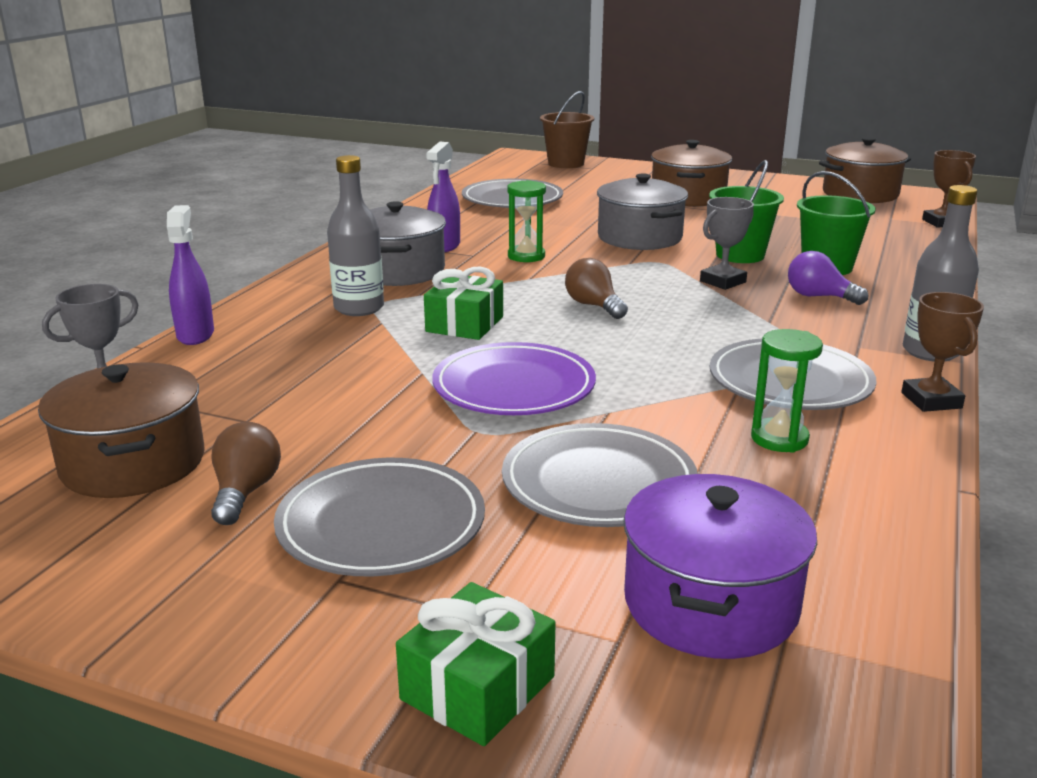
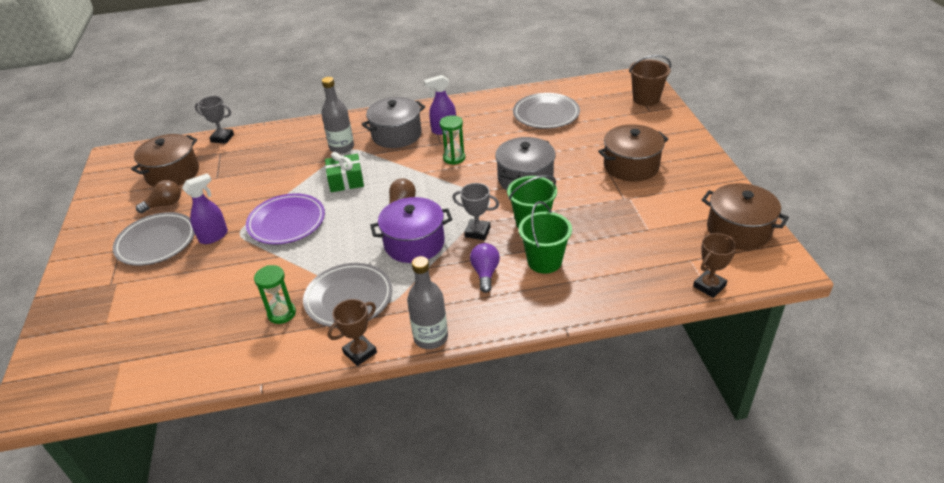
camera: 60 degrees right, 15 degrees up
purple spray bottle [167,205,214,345] -> purple spray bottle moved to [182,174,228,244]
green gift [396,582,556,746] -> none
grey plate [502,423,698,527] -> none
purple pot [623,474,817,659] -> purple pot moved to [370,197,452,263]

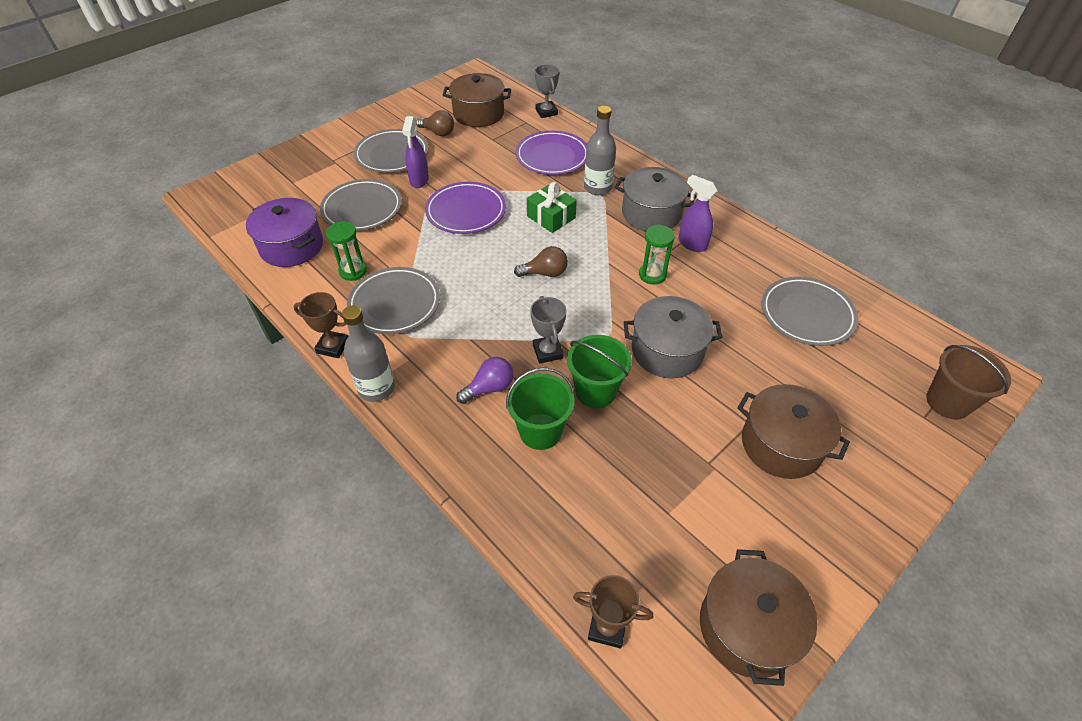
camera: 55 degrees right, 10 degrees up
purple spray bottle [182,174,228,244] -> purple spray bottle turned 75 degrees clockwise [402,116,429,188]
purple pot [370,197,452,263] -> purple pot moved to [246,198,323,267]
none -> grey plate [320,179,402,231]
none -> purple plate [516,131,587,175]

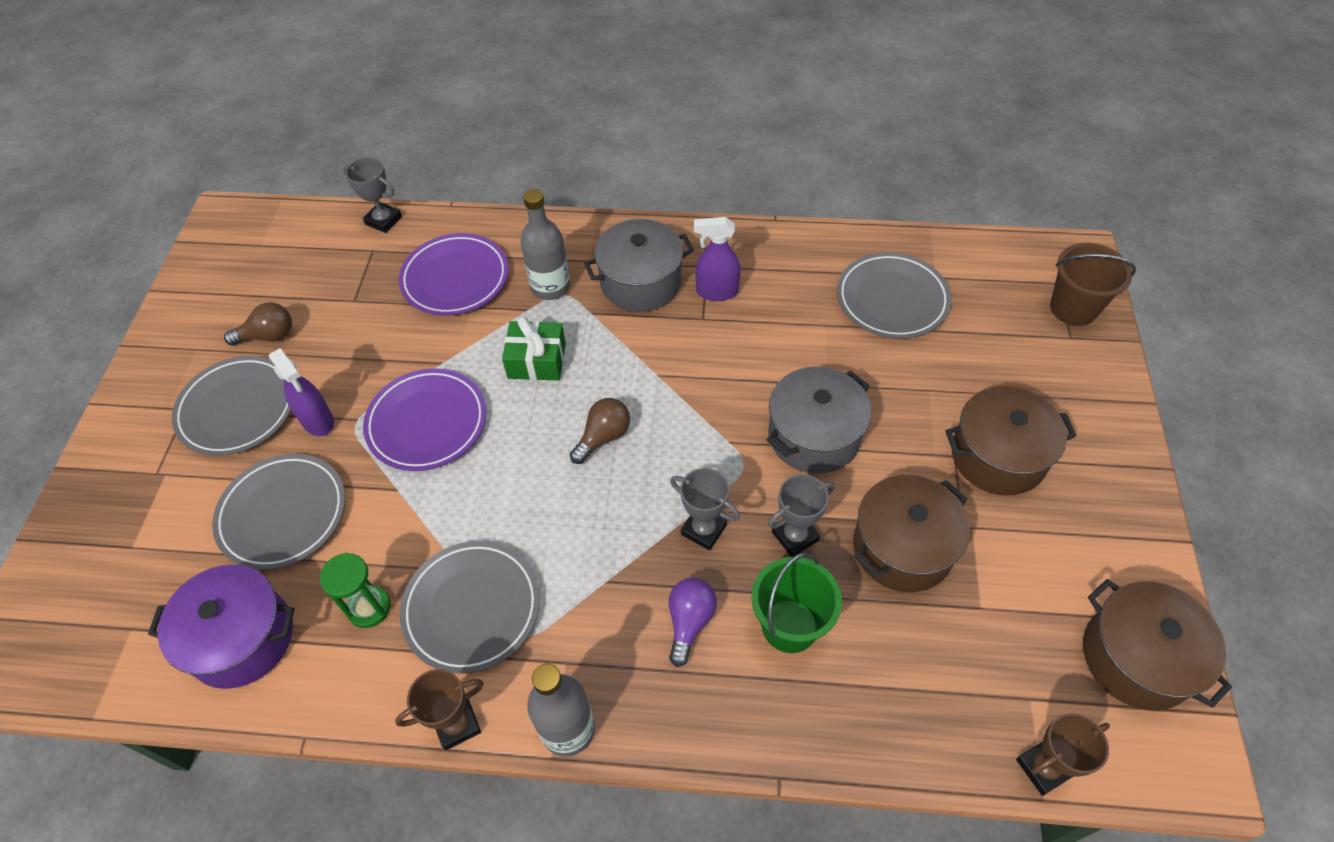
camera: 40 degrees left, 5 degrees up
brown pot [443,73,511,127] -> brown pot moved to [853,475,970,592]
green bucket [567,335,632,408] -> grey trophy [768,474,835,557]
green hourglass [639,224,675,284] -> none

